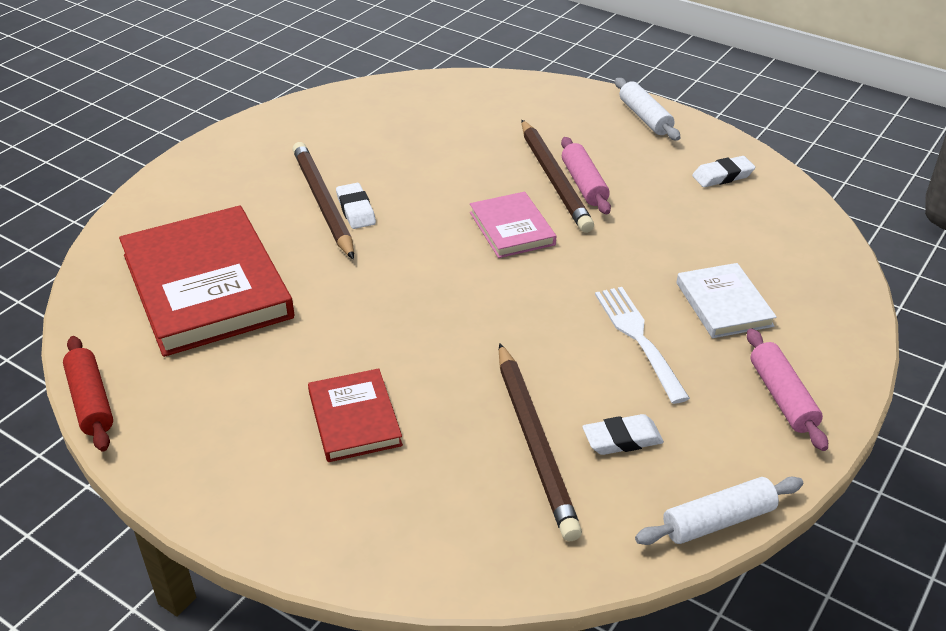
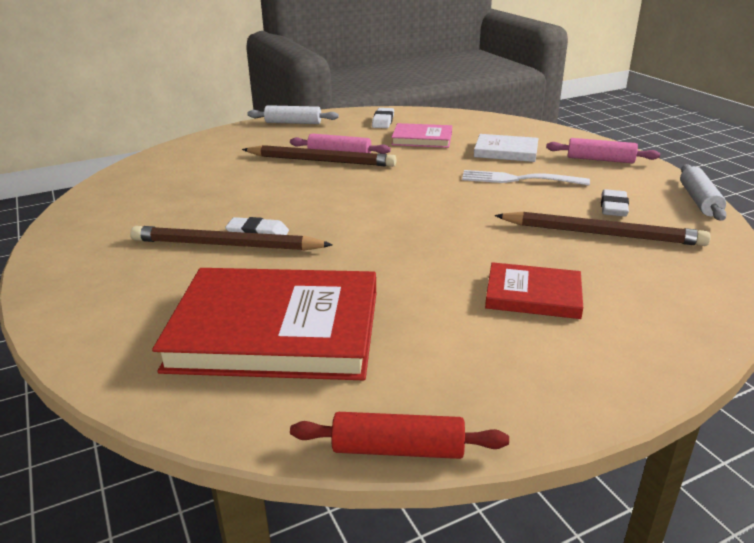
camera: 60 degrees left, 10 degrees down
pink book [470,192,556,258] -> pink book moved to [391,123,452,148]

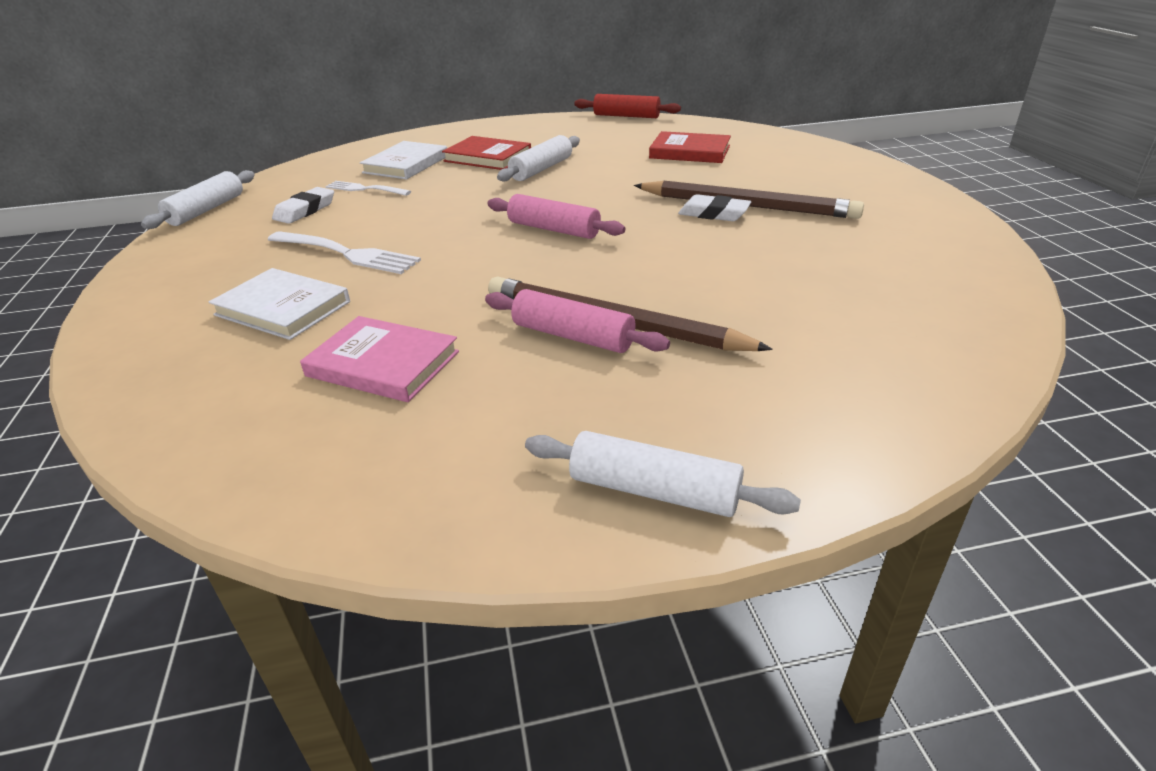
camera: 165 degrees left, 5 degrees up
red book [152,268,376,380] -> red book [649,131,731,163], size x0.51
white eraser [372,108,394,128] -> none
brown pencil [495,212,711,246] -> white fork [325,181,411,196]
pink rolling pin [546,138,660,163] -> pink rolling pin moved to [487,194,625,239]
none -> white book [360,141,447,180]
none -> white rolling pin [497,135,580,182]

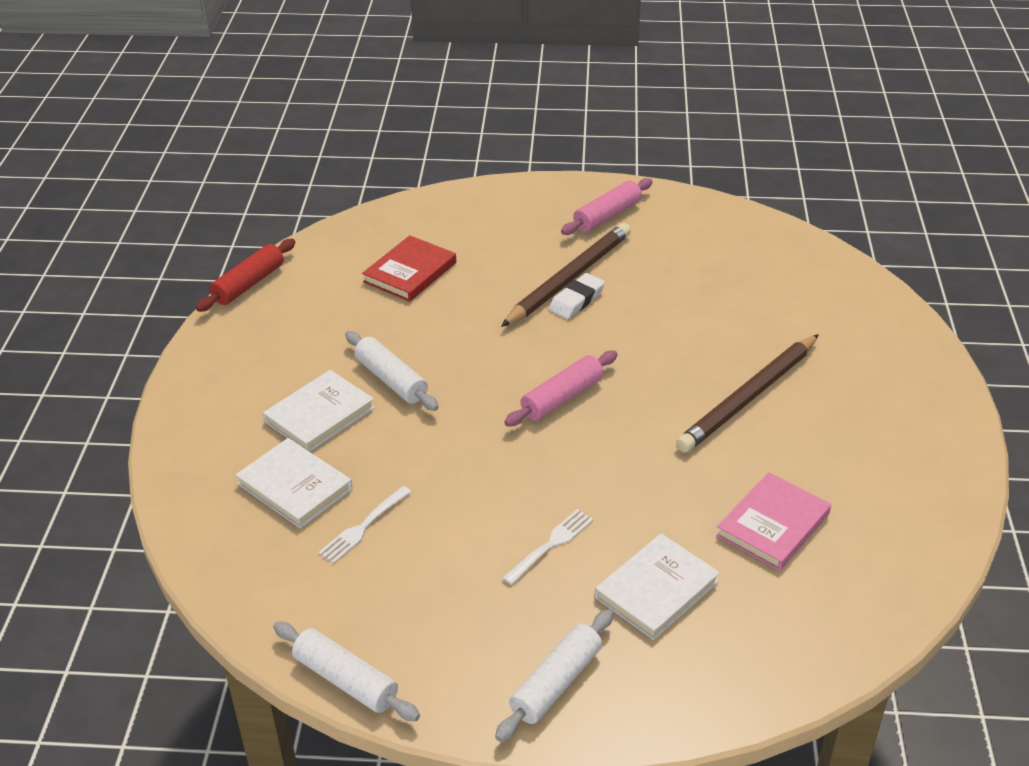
camera: 75 degrees left, 5 degrees up
white fork [268,231,421,274] -> white fork [502,509,594,585], size x0.65
white eraser [272,187,334,224] -> none
red book [442,136,531,170] -> white book [263,370,375,452]
pink rolling pin [485,289,670,353] -> pink rolling pin moved to [561,178,653,235]
white rolling pin [525,431,801,517] -> white rolling pin moved to [495,609,613,742]

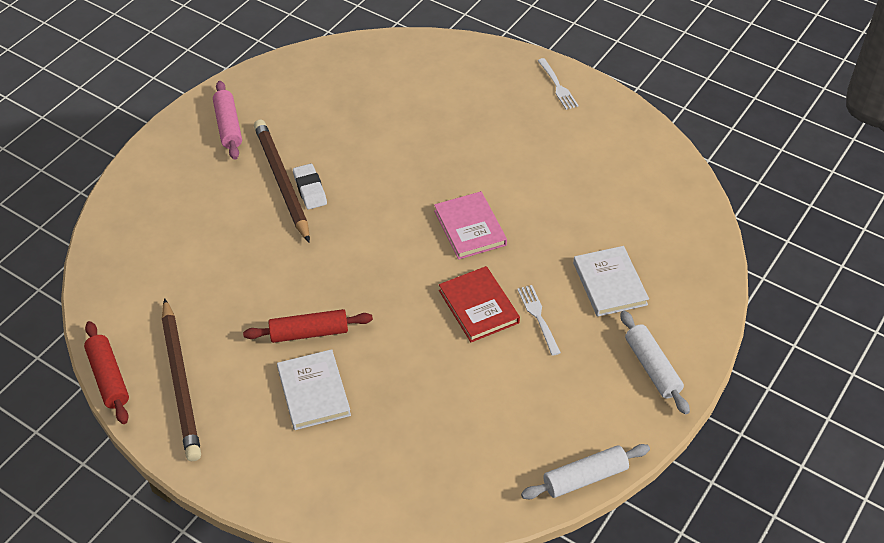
camera: 60 degrees left, 10 degrees up
white book [235,438,352,529] -> none
white fork [318,486,411,564] -> white fork moved to [538,58,579,110]
white rolling pin [345,331,439,411] -> red rolling pin [243,309,373,343]
red book [362,235,456,302] -> red book moved to [439,266,520,342]
pink rolling pin [504,350,618,427] -> none
brown pencil [676,334,819,453] -> brown pencil moved to [162,298,201,461]
pink book [716,472,831,571] -> pink book moved to [434,191,507,260]

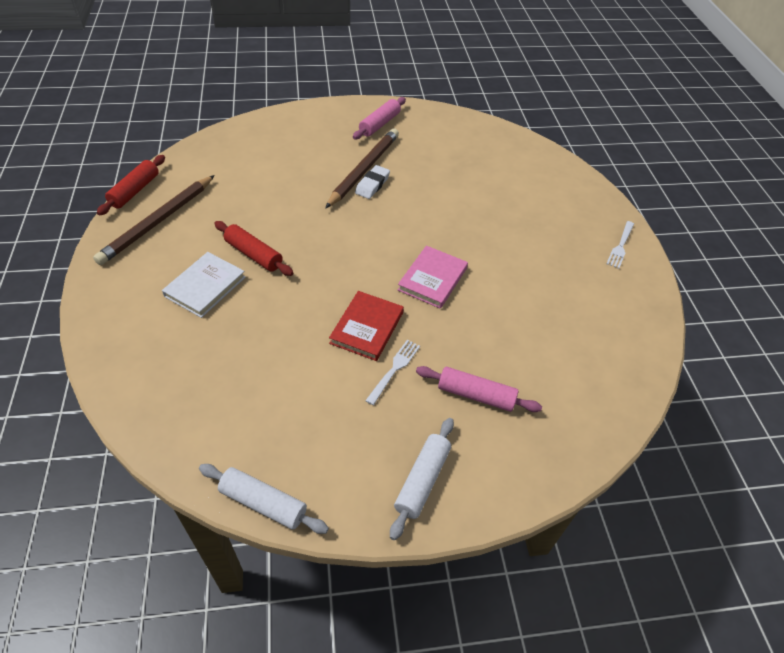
camera: 45 degrees right, 0 degrees up
white book [573,246,649,317] -> pink rolling pin [416,366,542,412]

